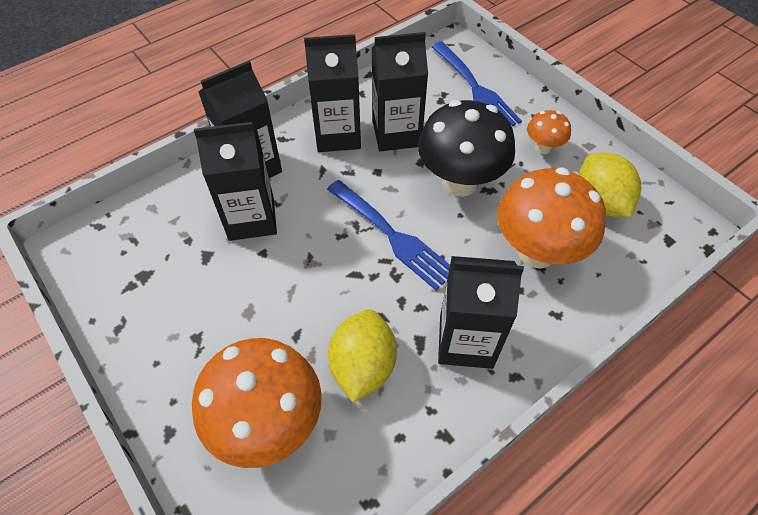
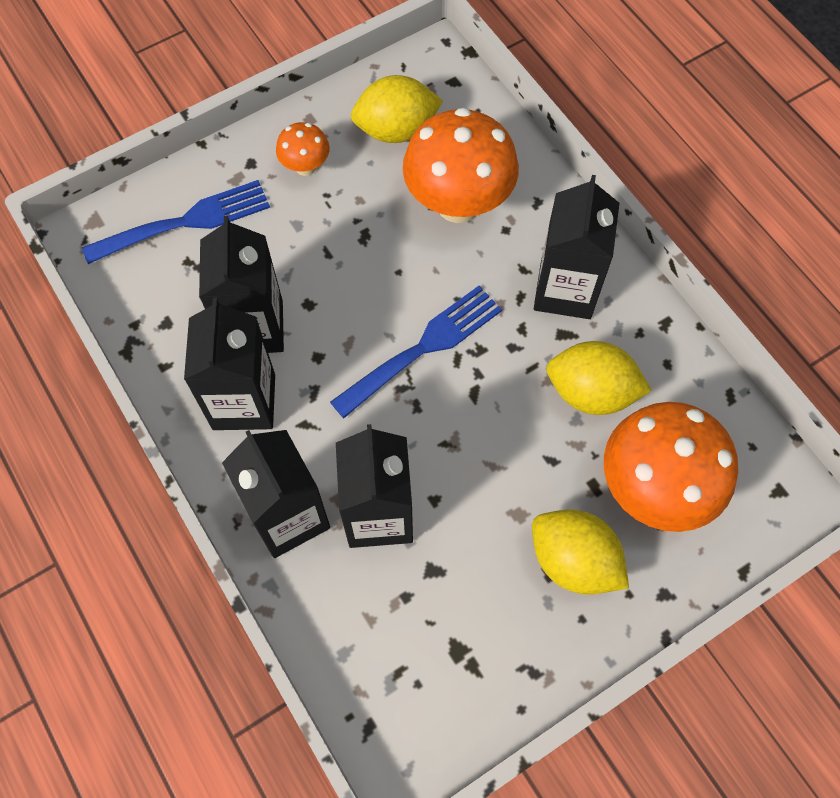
camera: 85 degrees left, 10 degrees up
black mushroom [418,100,515,197] -> none
none -> yellow lemon [532,510,629,595]

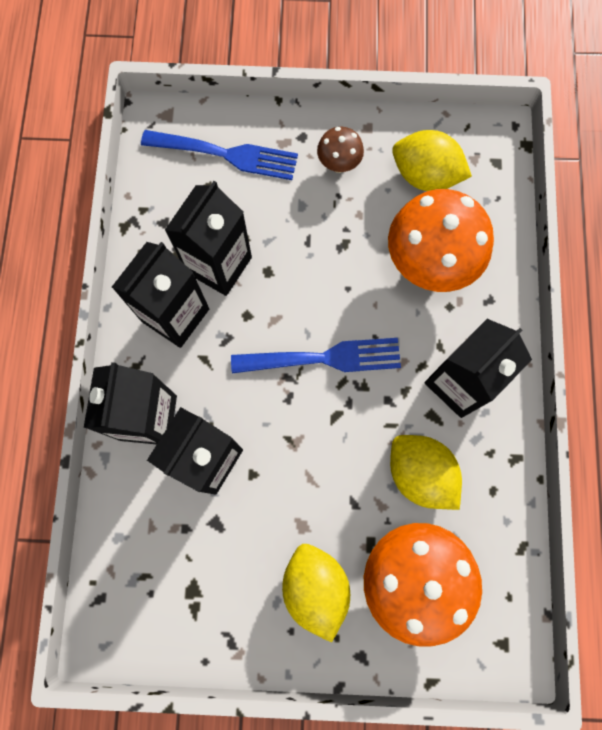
camera: 35 degrees right, 10 degrees up
orange mushroom [276,122,330,176] -> brown mushroom [317,126,364,173]

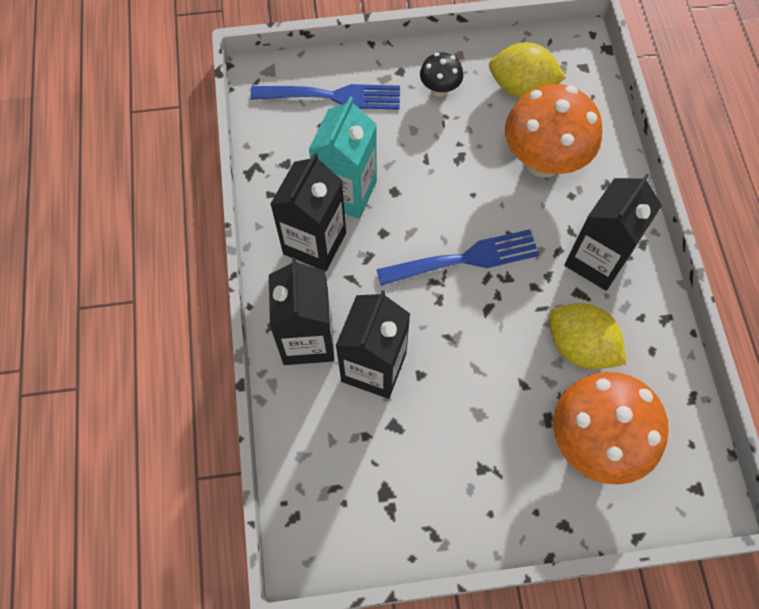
camera: 10 degrees left, 10 degrees down
black carton [165,181,252,296] -> turquoise carton [309,97,377,219]
yellow lemon [282,544,350,642] -> none
brown mushroom [317,126,364,173] -> black mushroom [420,52,463,97]

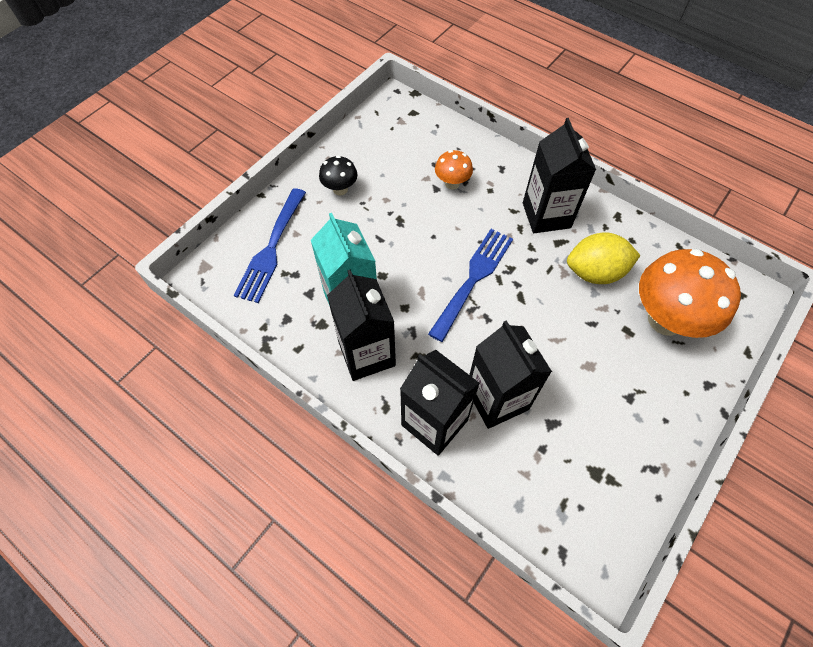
camera: 45 degrees left, 5 degrees down
blue fork [251,84,400,110] -> blue fork turned 150 degrees clockwise [234,188,306,303]
yellow lemon [489,42,566,98] -> none
orange mushroom [505,84,602,178] -> orange mushroom [435,150,473,190], size x0.49

